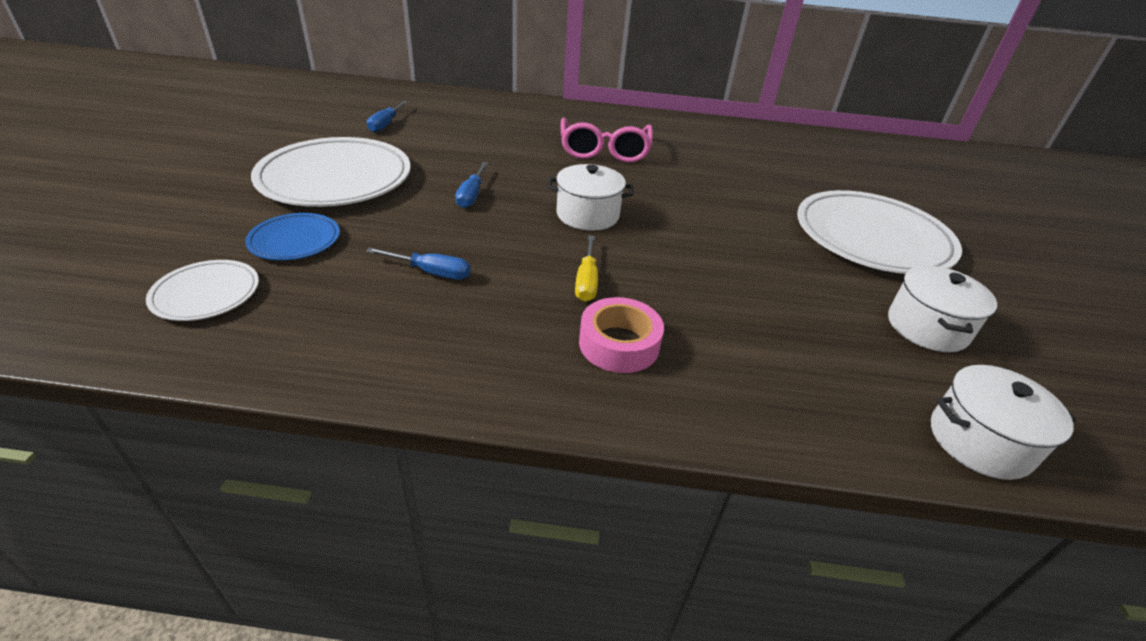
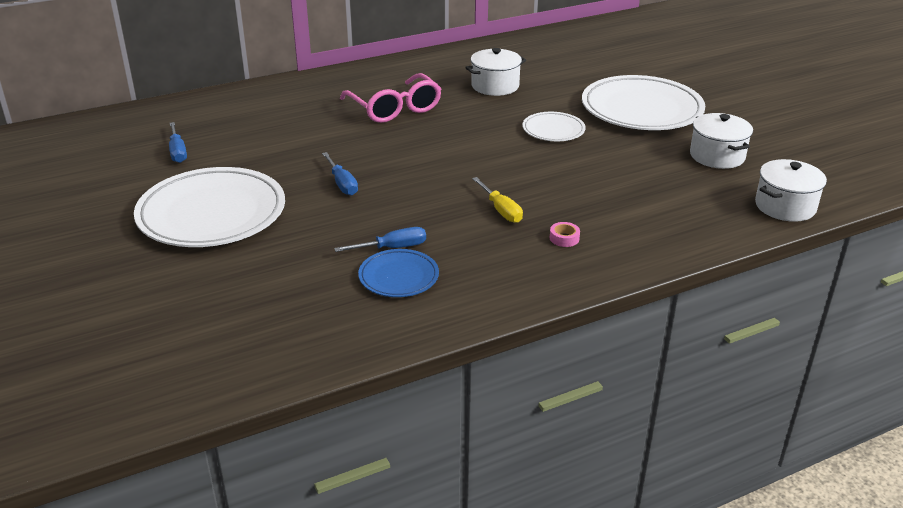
camera: 30 degrees left, 5 degrees down
white plate [146,260,259,321] -> white plate moved to [522,112,586,141]
blue plate [245,213,340,261] -> blue plate moved to [358,249,439,297]
white pot [547,164,633,231] -> white pot moved to [465,48,526,96]
pink tape [579,297,664,373] -> pink tape [550,222,580,247], size x0.49

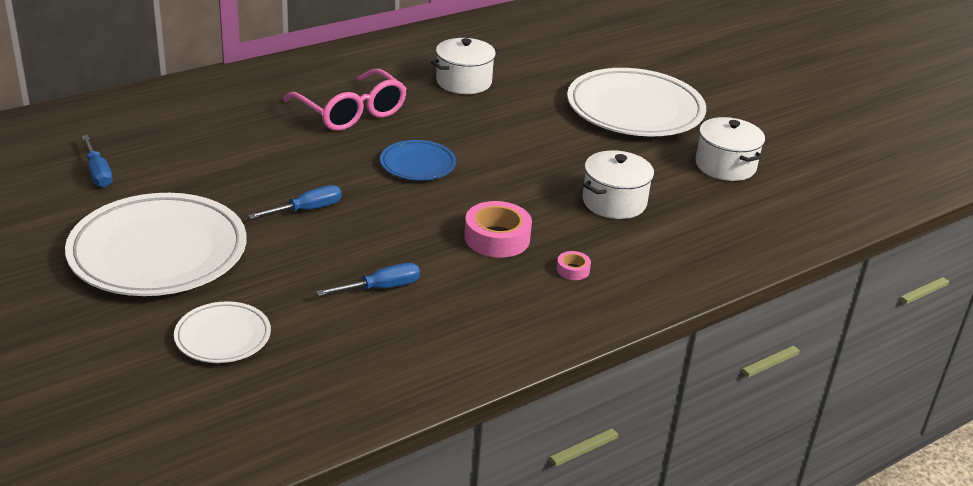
camera: 10 degrees left, 0 degrees up
blue screwdriver [322,152,358,196] -> blue screwdriver turned 90 degrees counterclockwise [248,185,342,219]
blue plate [358,249,439,297] -> blue plate moved to [380,140,456,181]
yellow screwdriver [472,177,523,223] -> pink tape [464,201,532,258]
white plate [522,112,586,141] -> white plate moved to [174,301,271,363]
white pot [755,159,827,222] -> white pot moved to [582,150,654,219]

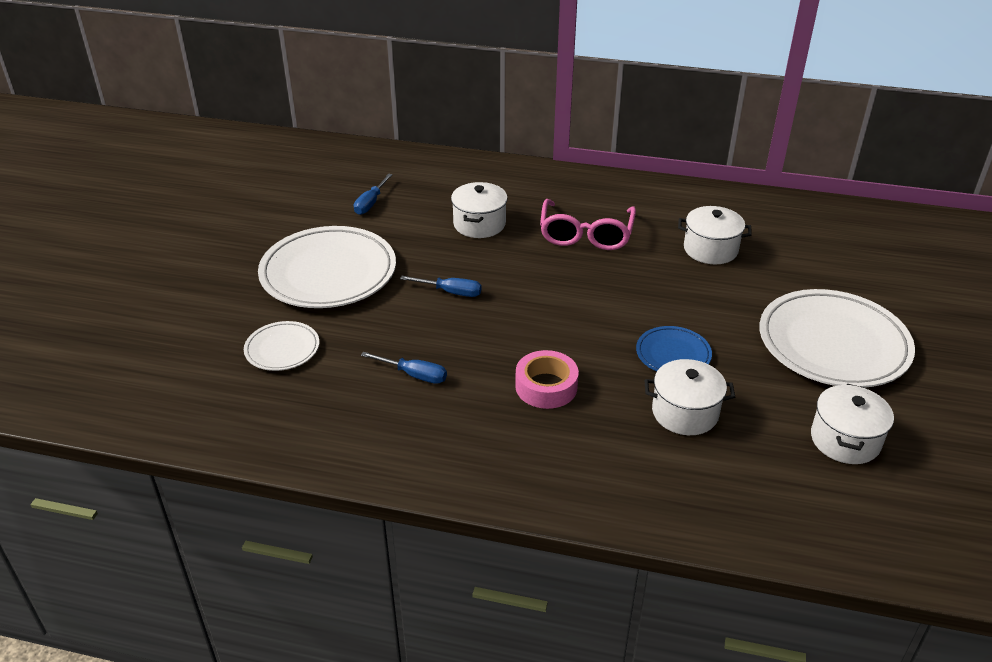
camera: 50 degrees right, 5 degrees up
blue plate [380,140,456,181] -> blue plate moved to [636,326,712,372]
pink tape [556,251,591,280] -> none
none -> white pot [451,182,508,238]

